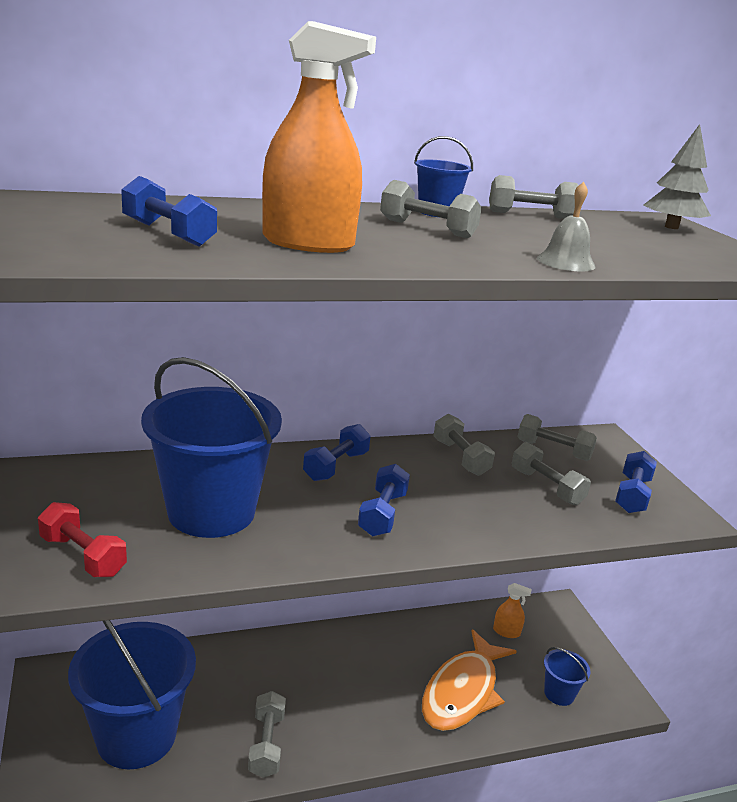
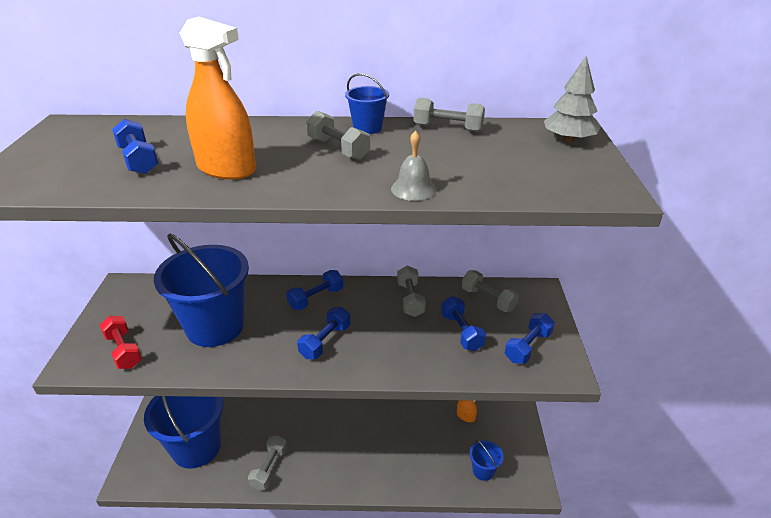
camera: 20 degrees right, 10 degrees up
orange fish [422,629,517,731] -> none
grey dumbbell [511,442,591,505] -> blue dumbbell [441,296,486,351]

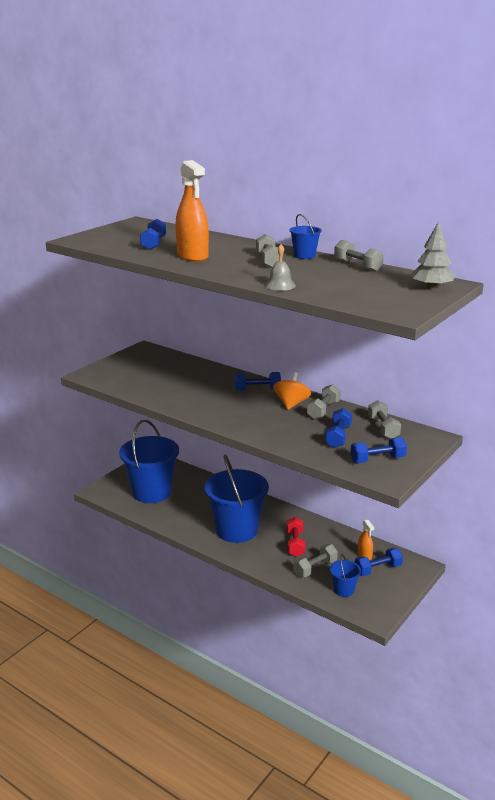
camera: 35 degrees right, 10 degrees down
red dumbbell [100,316,142,369] -> red dumbbell moved to [287,517,305,557]
blue bucket [154,233,249,347] -> blue bucket moved to [205,455,269,543]
grey dumbbell [248,435,287,490] -> grey dumbbell moved to [293,544,338,577]
blue dumbbell [297,307,350,359] -> blue dumbbell moved to [355,548,403,576]
none -> orange spinning top [273,372,311,410]

